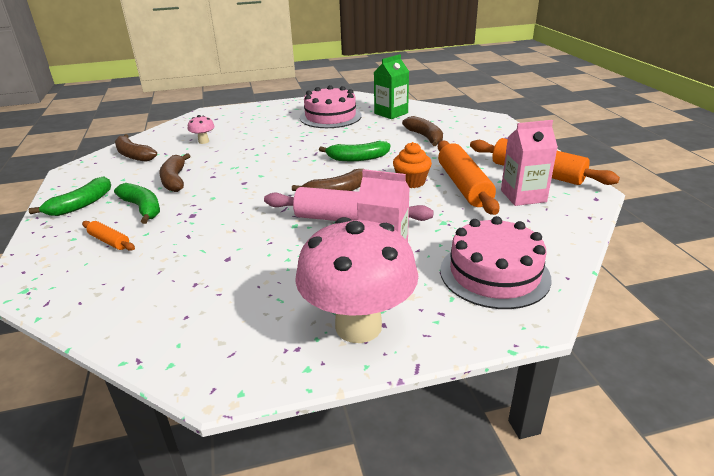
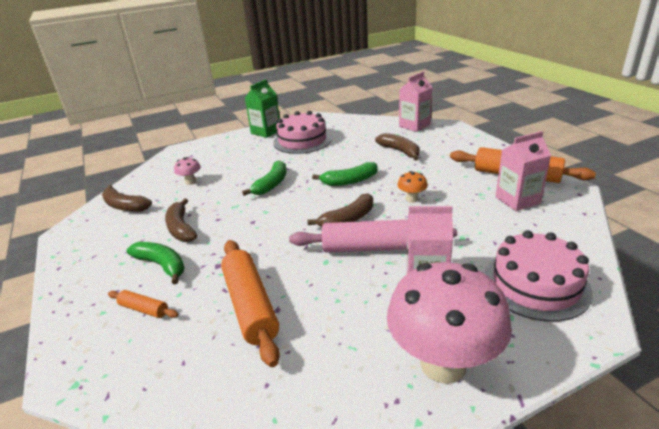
camera: 10 degrees left, 0 degrees up
green banana [28,176,111,216] -> green banana moved to [242,160,286,196]
green carton [374,54,409,119] -> green carton moved to [245,79,280,138]
orange cupcake [393,142,432,188] -> orange mushroom [397,171,428,203]
orange rolling pin [438,140,500,215] -> orange rolling pin moved to [221,240,280,367]
none -> pink carton [399,72,432,132]

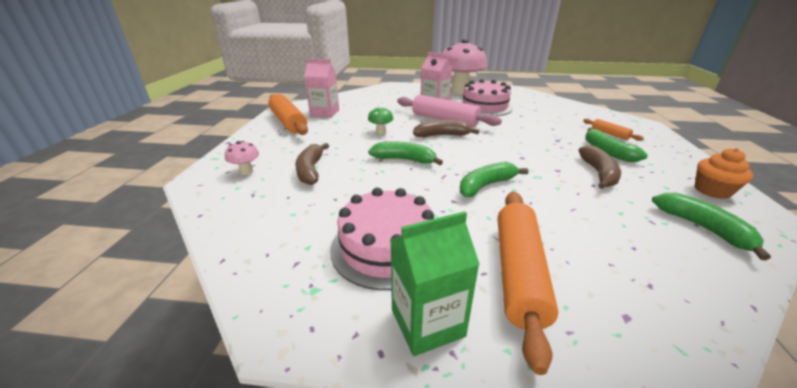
camera: 150 degrees left, 0 degrees up
brown banana [102,185,152,212] -> green banana [652,193,771,261]
pink mushroom [174,157,201,185] -> pink mushroom moved to [225,141,259,175]
orange rolling pin [221,240,280,367] -> orange rolling pin moved to [498,191,559,375]
orange mushroom [397,171,428,203] -> green mushroom [368,106,393,134]
pink carton [399,72,432,132] -> none
pink cake [484,230,593,322] -> pink cake moved to [459,79,513,116]
none -> orange cupcake [694,148,753,199]

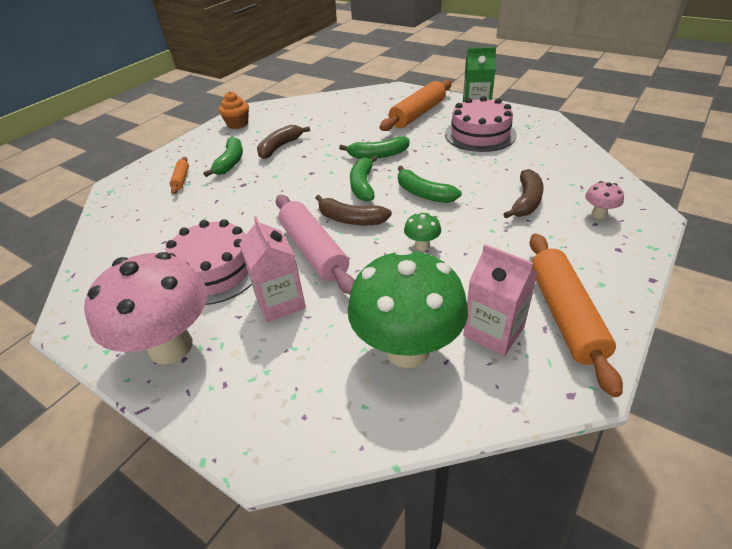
camera: 150 degrees left, 10 degrees up
green banana [652,193,771,261] -> green banana moved to [350,155,378,202]
none -> green mushroom [348,248,468,368]

